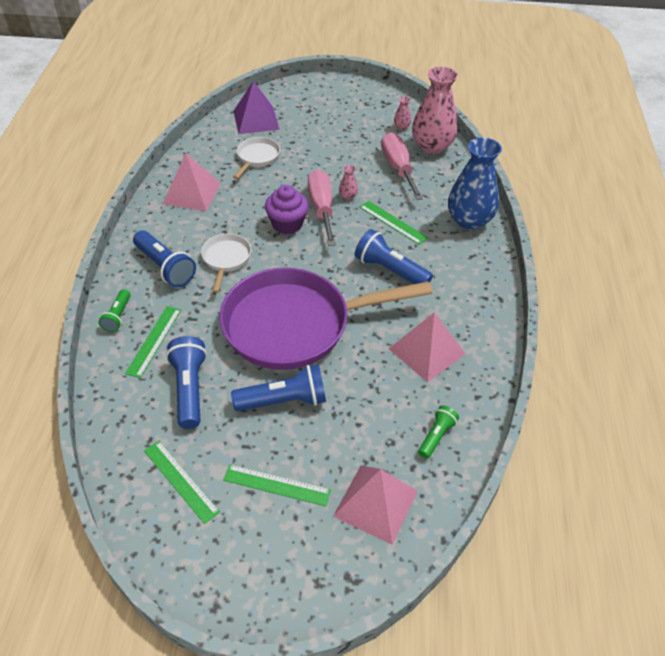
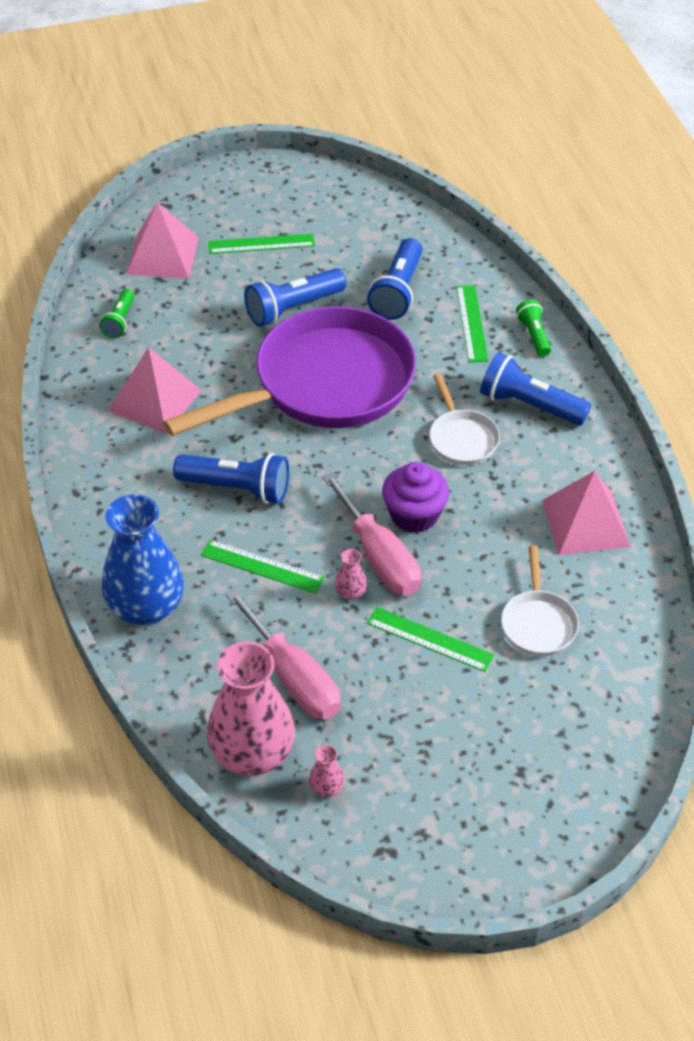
camera: 160 degrees right, 0 degrees up
green ruler [144,441,220,524] -> green ruler moved to [367,607,495,672]
blue flashlight [166,336,207,429] -> blue flashlight turned 45 degrees clockwise [367,238,423,320]
purple pyramid [233,81,280,134] -> none

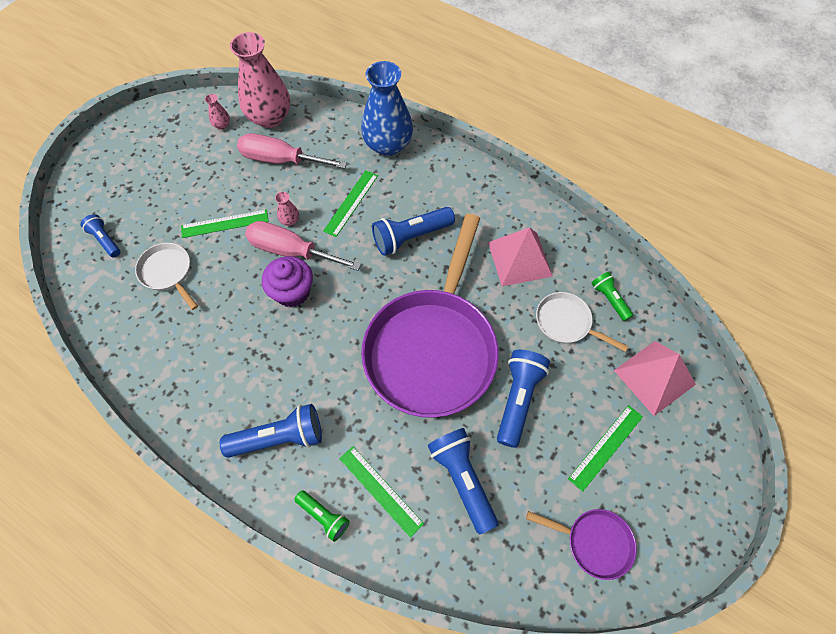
camera: 140 degrees right, 15 degrees up
green ruler [201,540,325,594] -> green ruler turned 45 degrees counterclockwise [323,170,378,237]
white pan [429,374,500,465] -> white pan moved to [536,292,628,352]
pink pyramid [542,471,631,555] -> none
none -> blue flashlight [81,214,120,257]
none -> purple pan [526,509,637,580]

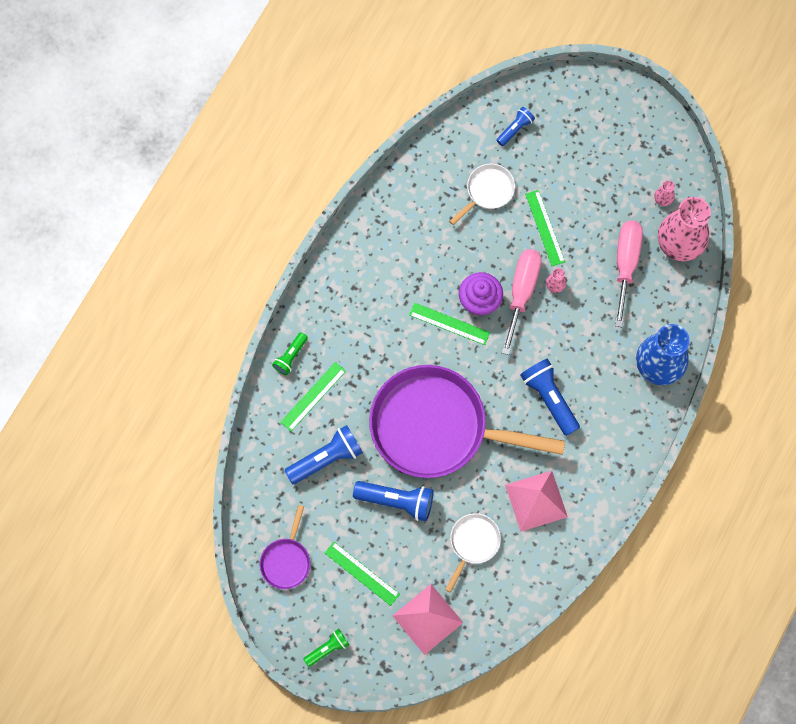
camera: 85 degrees right, 10 degrees up
blue flashlight [220,404,322,458] -> none
green ruler [323,170,378,237] -> green ruler moved to [409,303,490,345]
green flashlight [592,272,633,321] -> green flashlight moved to [303,629,349,667]

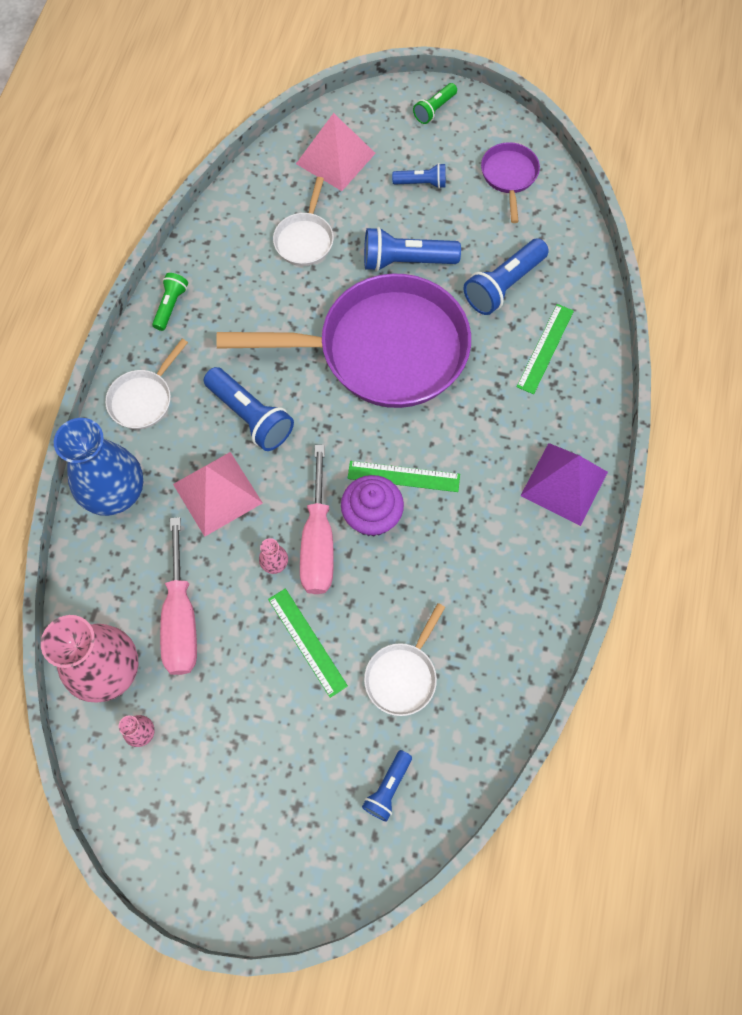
camera: 165 degrees right, 5 degrees down
green flashlight [272,332,308,375] -> green flashlight moved to [152,273,188,331]
green ruler [325,542,400,606] -> blue flashlight [392,163,446,189]
pink pyramid [505,471,568,532] -> pink pyramid moved to [173,452,262,537]
none -> white pan [105,339,188,429]
none -> purple pyramid [520,443,608,526]

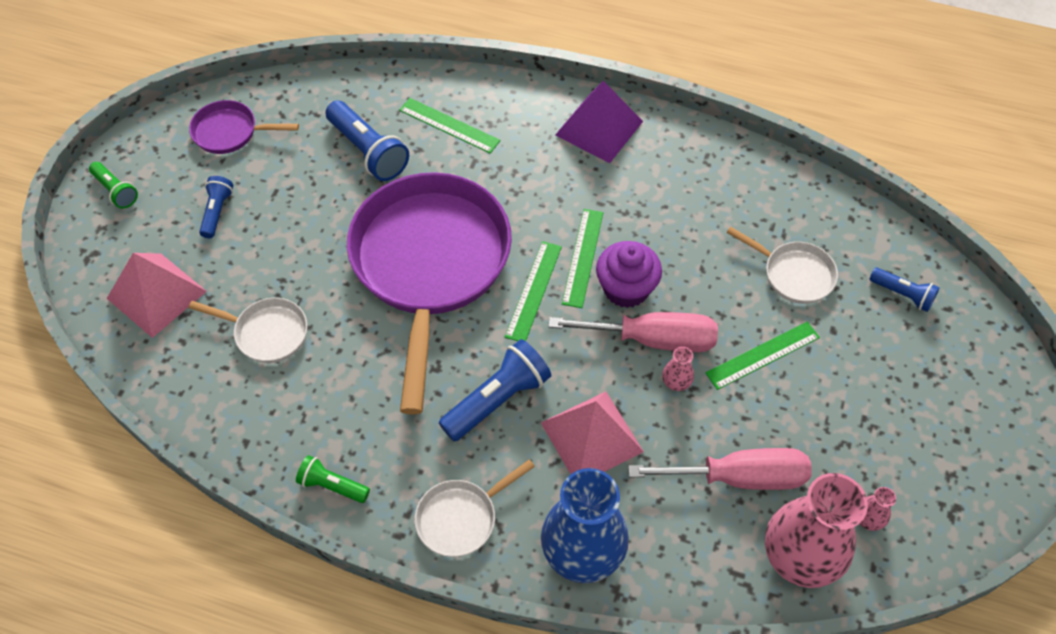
camera: 85 degrees left, 10 degrees down
white pan [105,339,188,429] -> white pan turned 105 degrees clockwise [415,459,535,557]
blue flashlight [364,227,461,272] -> none
none -> green ruler [505,241,562,341]

